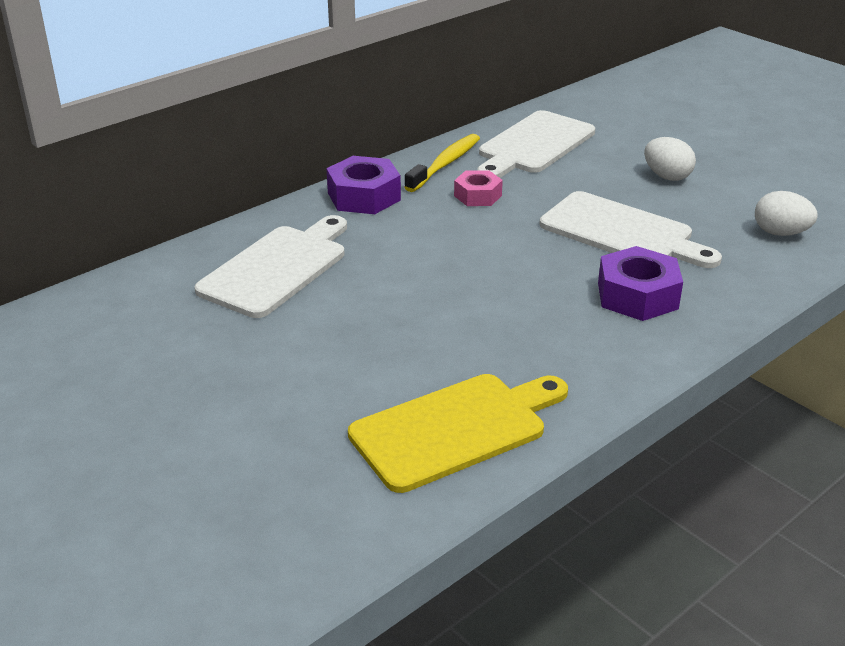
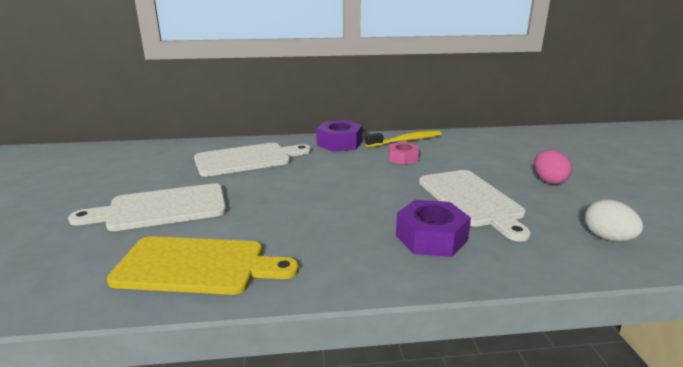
camera: 35 degrees right, 10 degrees down
white cutting board [477,110,595,178] -> white cutting board moved to [68,183,227,231]
white egg [644,137,696,181] -> pink egg [534,150,572,184]

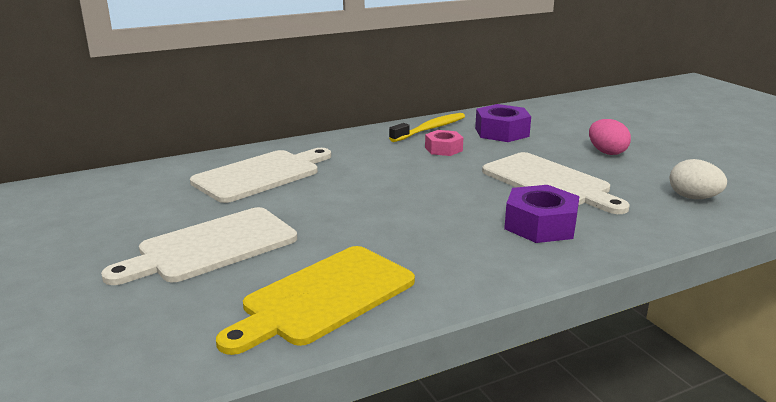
camera: 20 degrees left, 0 degrees up
yellow cutting board [107,236,299,295] -> yellow cutting board turned 150 degrees clockwise [216,246,415,355]
purple nut [316,120,363,152] -> purple nut moved to [475,104,531,142]

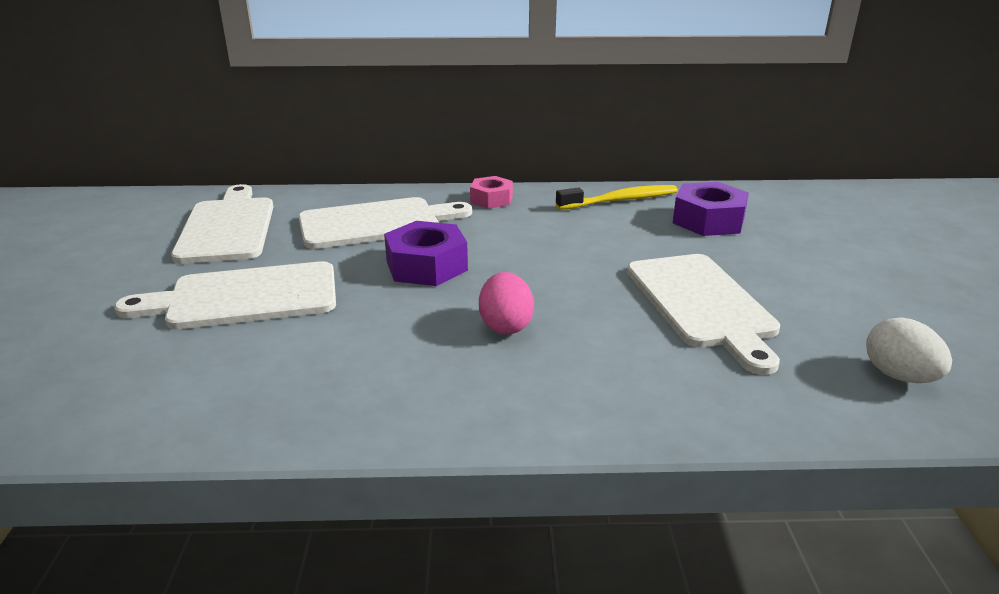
camera: 25 degrees right, 5 degrees up
yellow cutting board [216,246,415,355] -> none
pink nut [425,130,463,156] -> pink nut moved to [470,176,513,209]
purple nut [504,185,580,243] -> purple nut moved to [384,221,468,286]
pink egg [589,119,631,155] -> pink egg moved to [479,272,534,334]
none -> white cutting board [171,184,274,264]

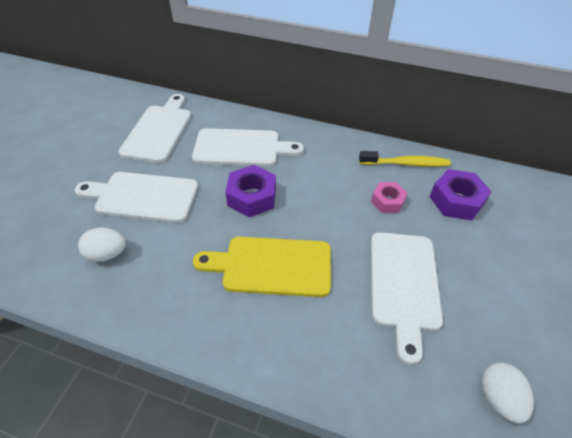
camera: 20 degrees right, 20 degrees up
pink nut [470,176,513,209] -> pink nut moved to [371,182,408,213]
pink egg [479,272,534,334] -> yellow cutting board [193,237,331,297]
none -> white egg [78,227,126,262]

